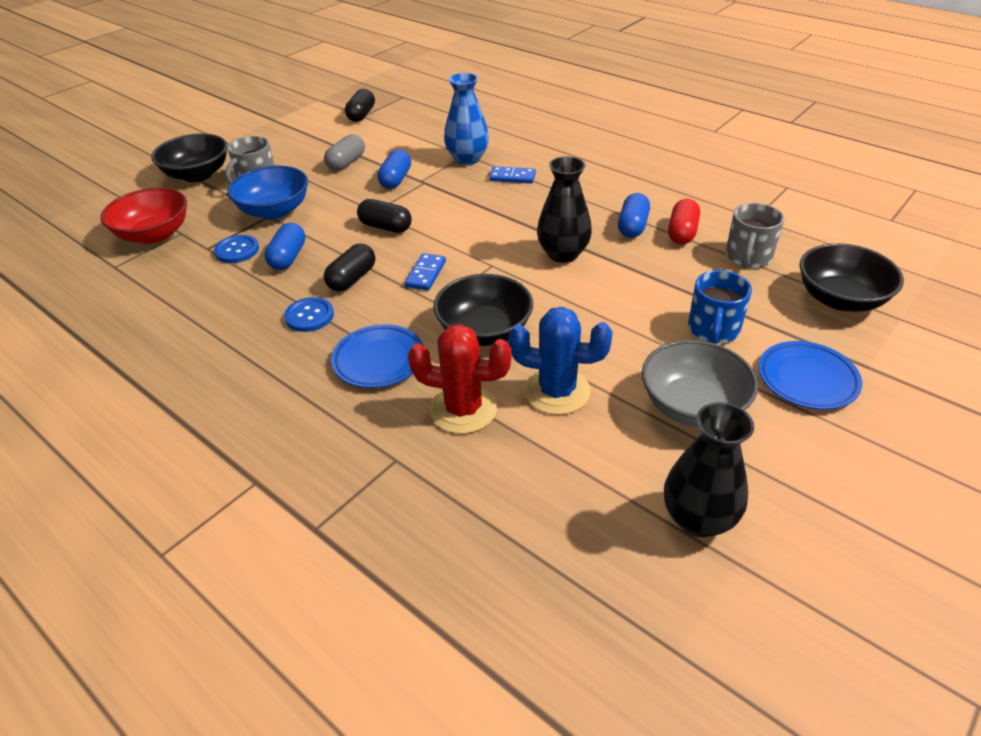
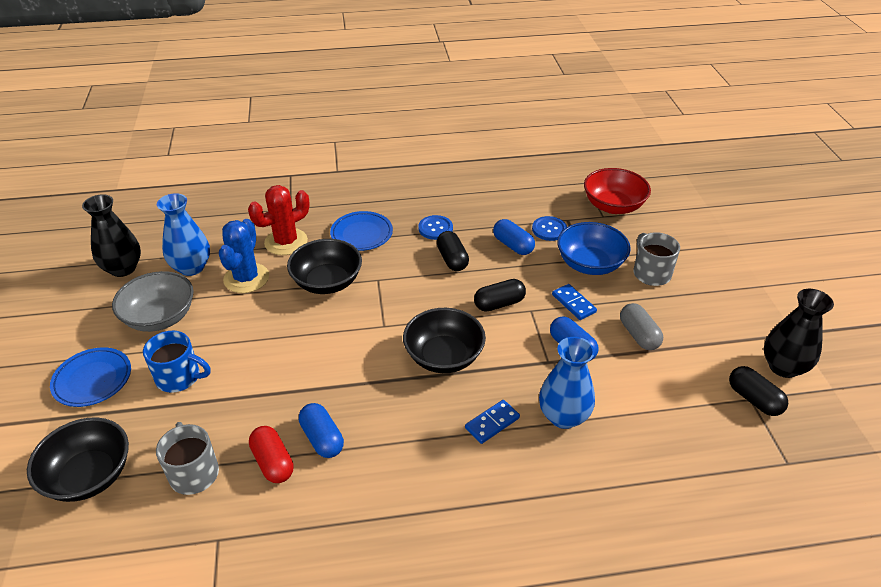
camera: 130 degrees right, 0 degrees up
black bowl [151,133,228,182] -> black bowl moved to [403,308,486,373]
blue domino [404,253,446,291] -> blue domino moved to [552,284,597,320]
blue cactus [508,307,613,415] -> blue cactus turned 45 degrees counterclockwise [219,219,269,293]
black vase [537,156,592,263] -> black vase moved to [764,289,834,378]
blue mug [688,270,752,344] -> blue mug turned 135 degrees clockwise [143,331,211,393]
none -> blue vase [157,193,210,276]

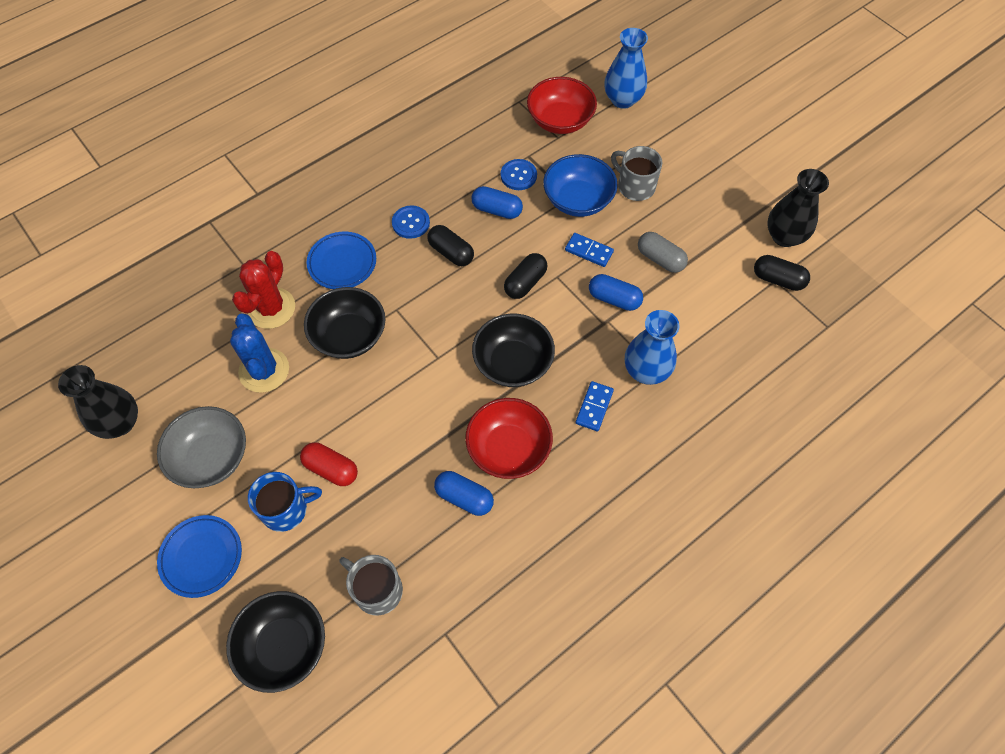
camera: 30 degrees left, 20 degrees up
blue vase [157,193,210,276] -> blue vase moved to [604,28,648,109]
red capsule [249,426,294,483] -> red capsule moved to [300,442,358,486]
none -> red bowl [465,398,553,479]

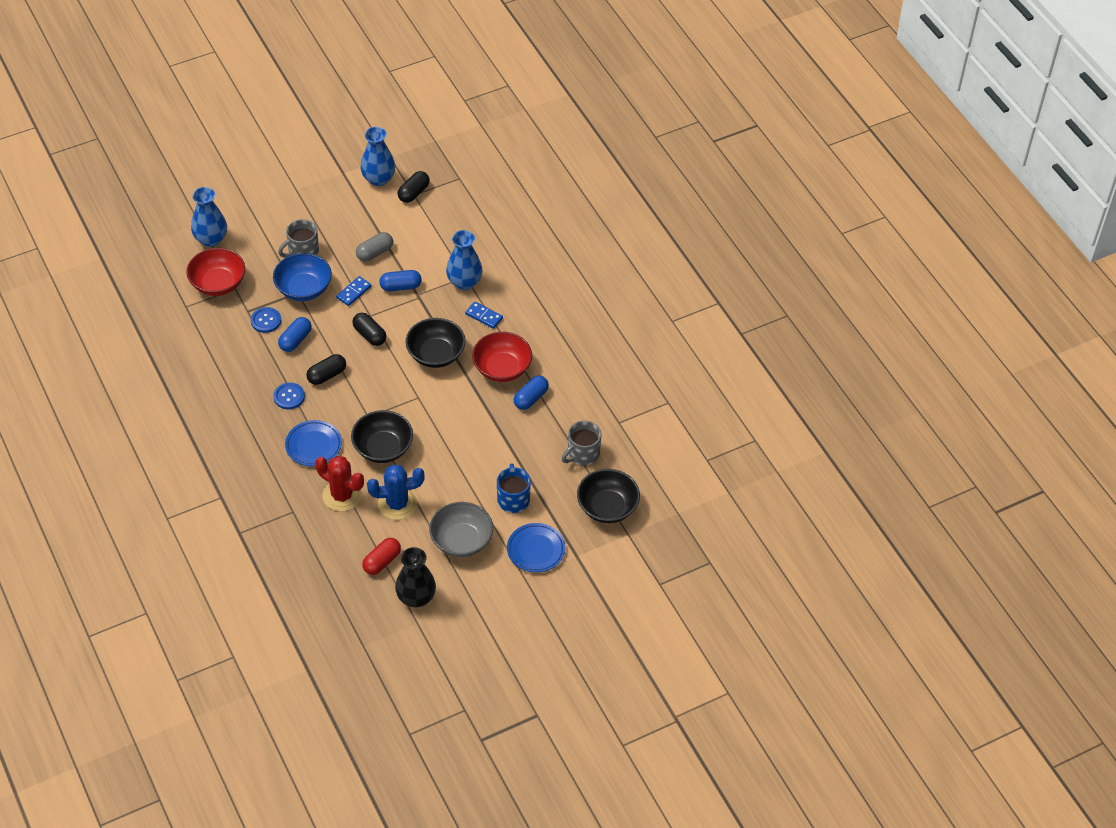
camera: 80 degrees left, 10 degrees down
red capsule [300,442,358,486] -> red capsule moved to [362,538,401,575]
blue capsule [589,274,643,311] -> blue capsule turned 45 degrees clockwise [379,270,422,291]
black vase [767,169,829,247] -> blue vase [360,127,395,186]

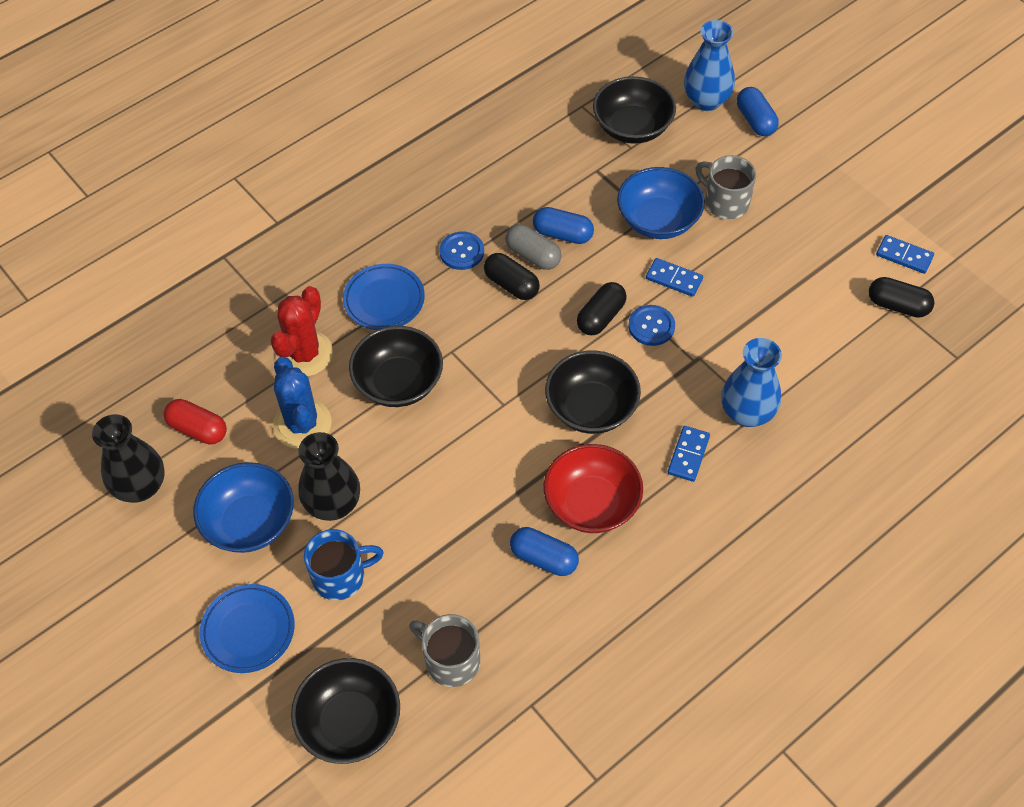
camera: 80 degrees right, 5 degrees up
red bowl [186,248,245,296] -> black bowl [593,76,676,144]
blue button [251,307,281,333] -> blue button moved to [628,305,675,346]
grey capsule [356,232,393,261] -> grey capsule moved to [505,224,561,270]
blue vase [360,127,395,186] -> blue domino [876,235,934,274]
blue capsule [379,270,422,291] -> blue capsule moved to [737,87,779,136]
grey bowl [429,502,493,557] -> blue bowl [193,462,294,553]
none -> black vase [298,432,360,521]

